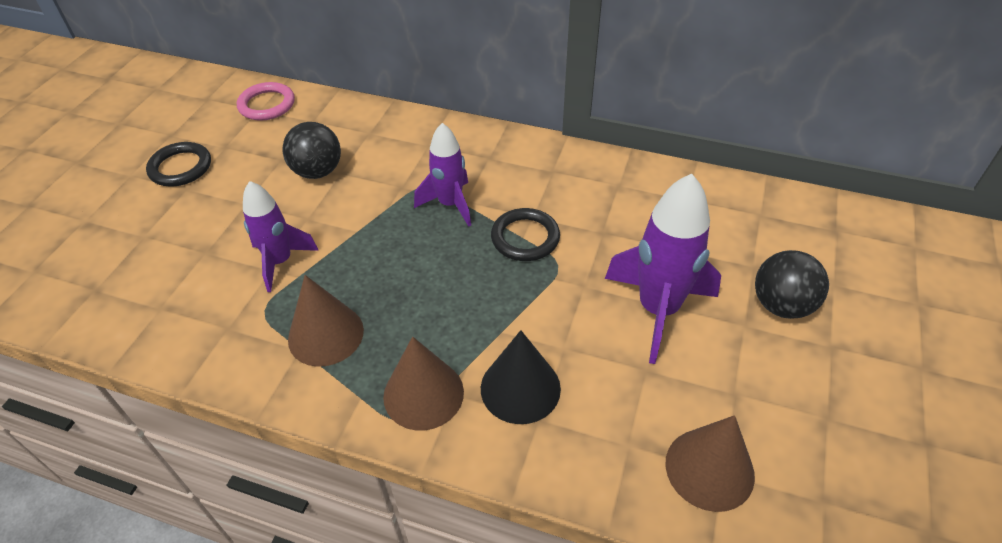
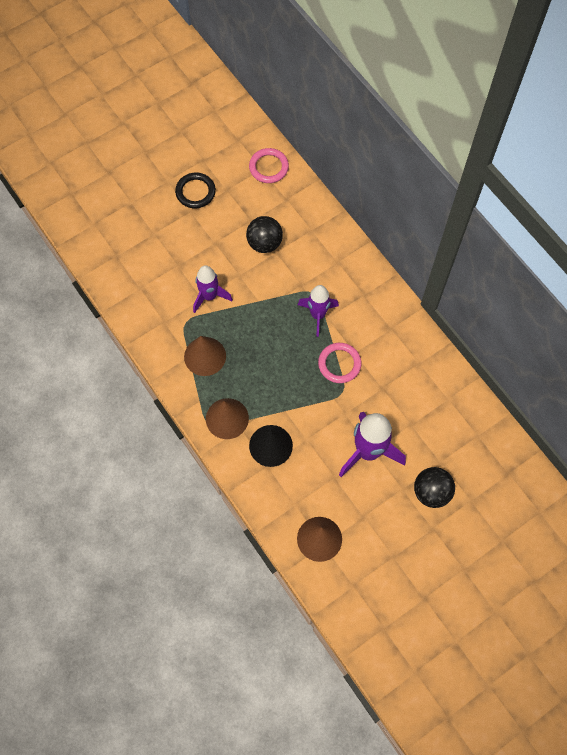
camera: 35 degrees right, 20 degrees up
black ring [491,208,560,261] -> pink ring [318,343,362,383]

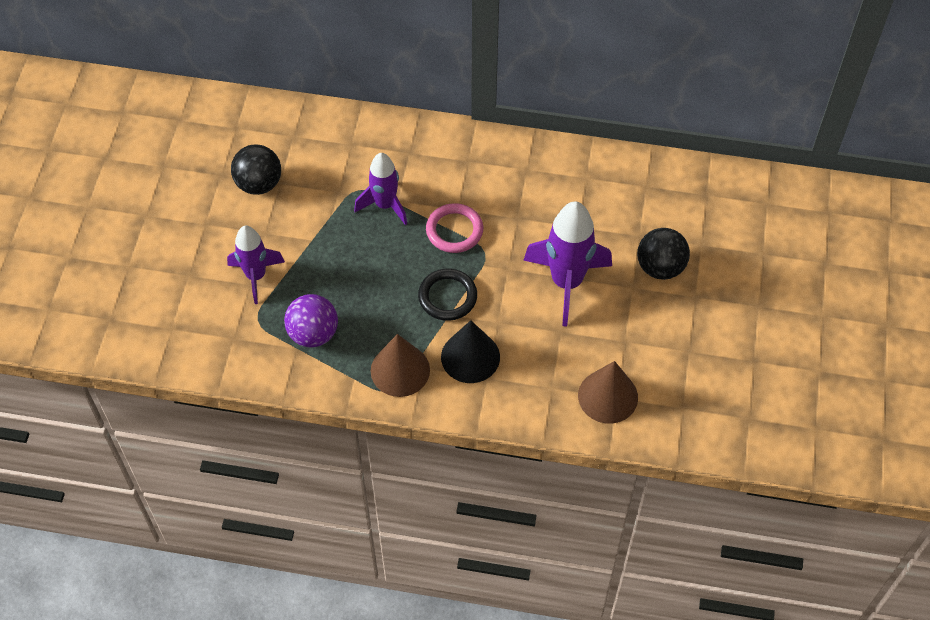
camera: 45 degrees left, 10 degrees down
black ring [175,173,216,208] -> black ring moved to [418,269,477,321]
brown cone [184,336,226,376] -> purple ball [284,294,338,348]
pink ring [249,148,289,183] -> none

